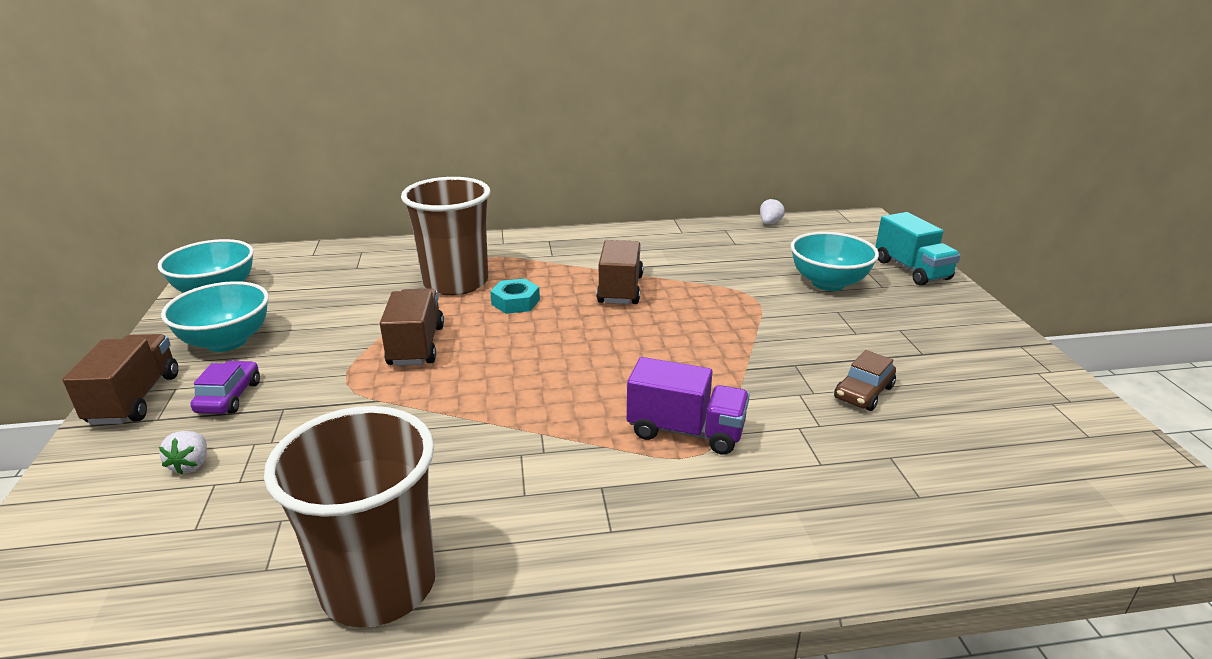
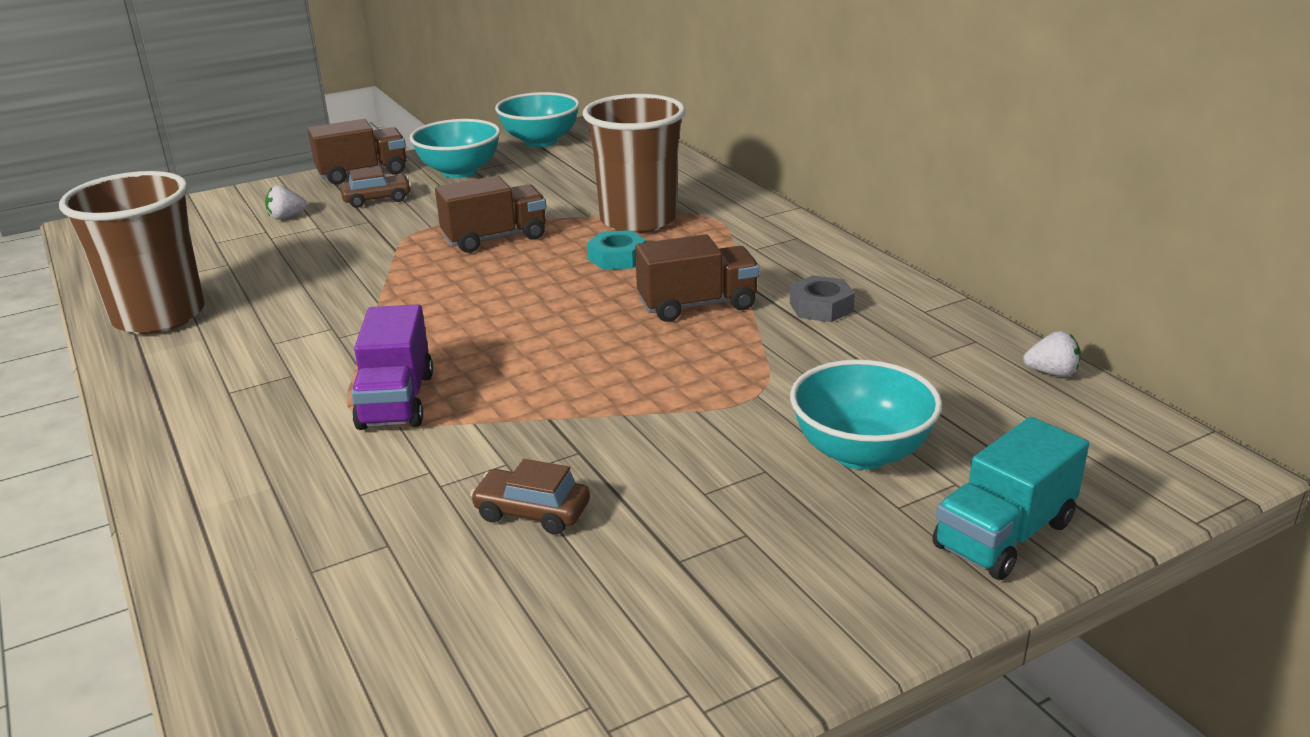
camera: 70 degrees right, 0 degrees up
purple car [191,361,260,414] -> brown car [340,166,411,208]
none -> grey nut [790,275,855,322]

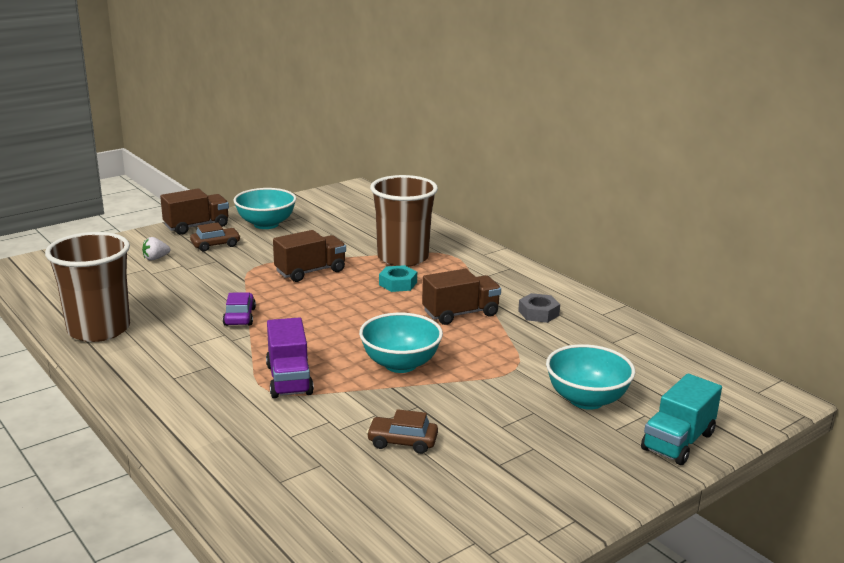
camera: 10 degrees left, 5 degrees down
turquoise bowl [495,92,580,147] -> turquoise bowl moved to [359,313,443,373]
white strawberry [1023,331,1081,377] -> none
none -> purple car [223,292,256,326]

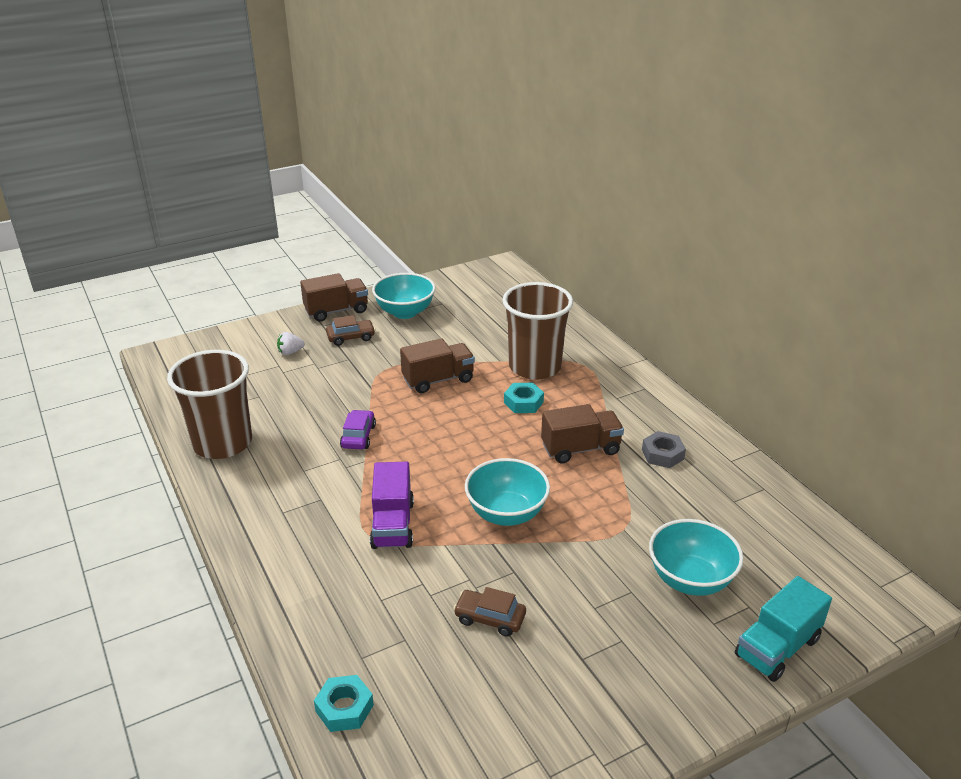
camera: 10 degrees right, 10 degrees up
none -> turquoise nut [314,675,374,732]

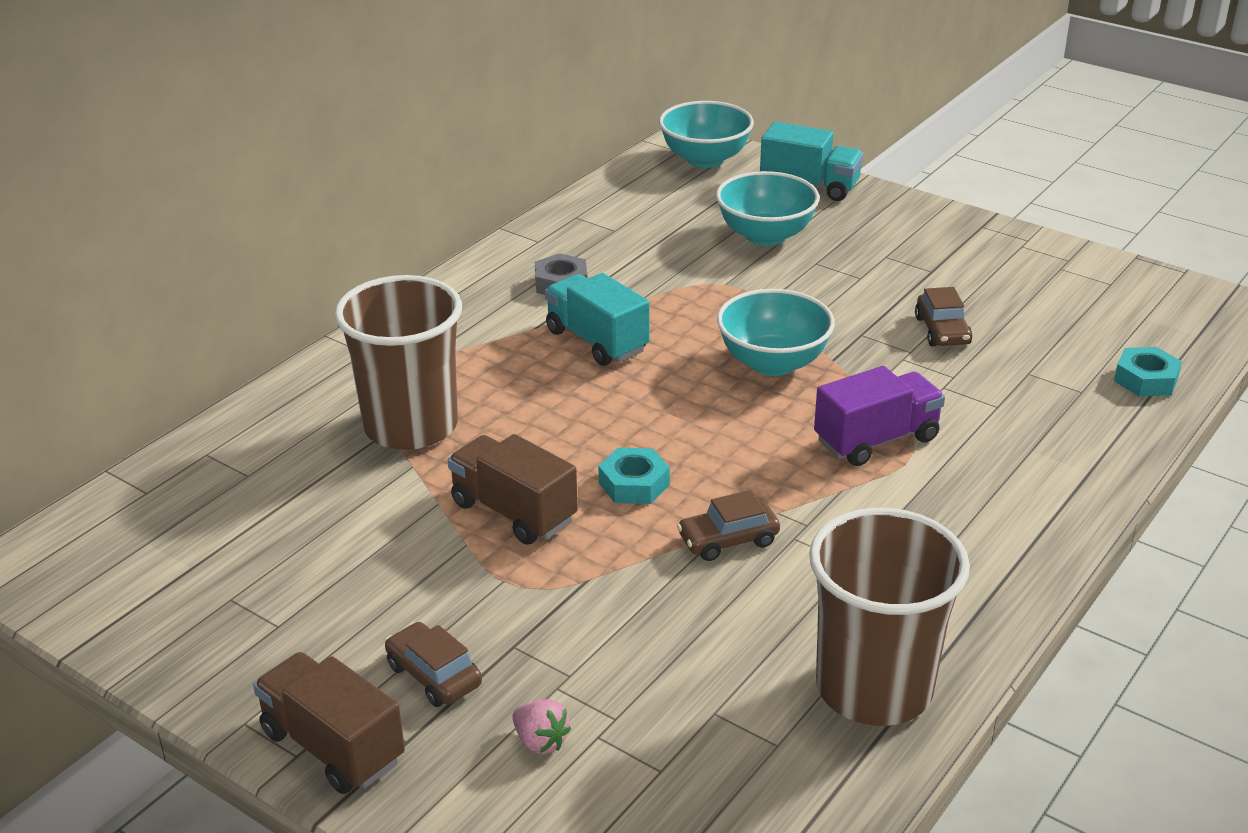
camera: 115 degrees left, 0 degrees up
white strawberry [277,332,305,355] -> pink strawberry [512,699,571,754]
purple car [340,410,376,449] -> brown car [677,490,780,561]
turquoise bowl [372,273,436,319] -> turquoise bowl moved to [659,101,754,168]
turquoise nut [504,383,544,413] -> turquoise nut moved to [598,448,670,504]
brown truck [541,404,624,463] -> turquoise truck [545,273,650,366]

